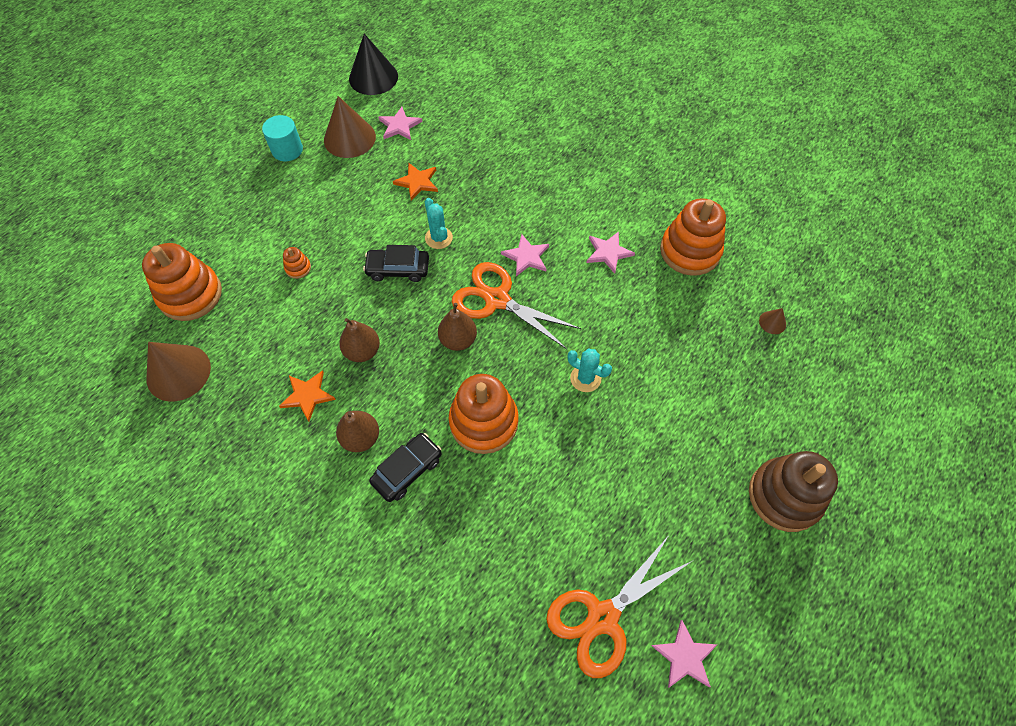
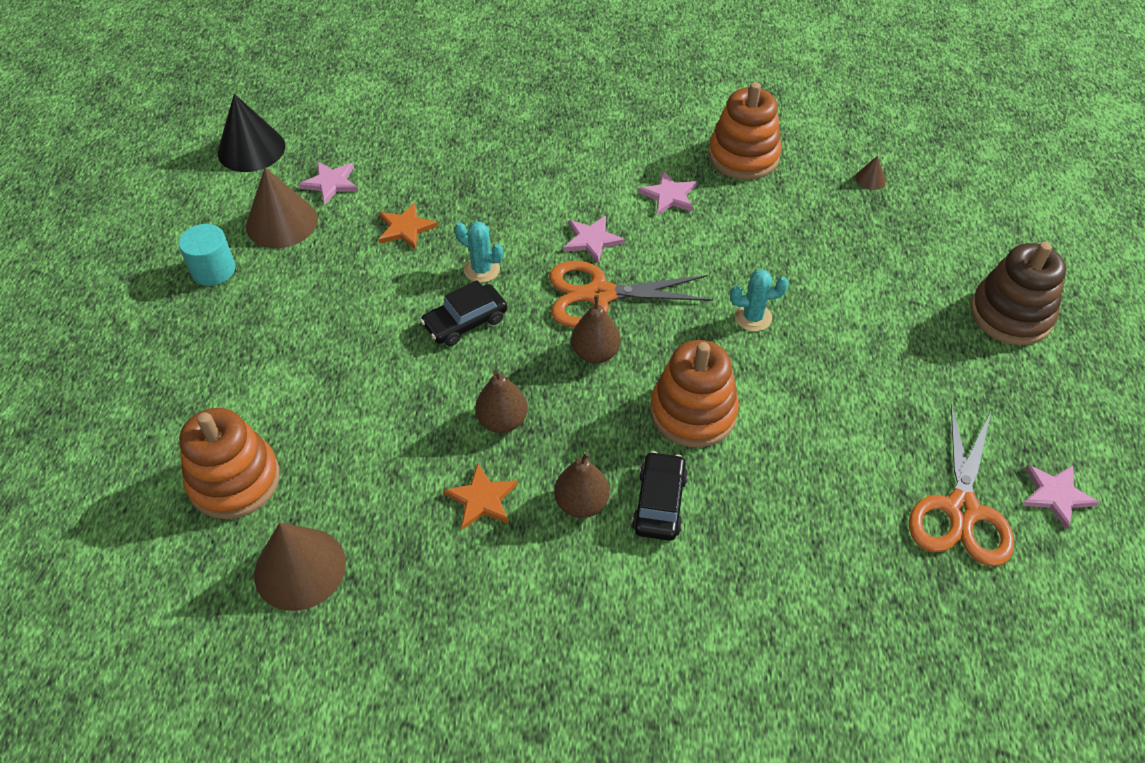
camera: 35 degrees left, 10 degrees down
orange stacking toy [283,247,311,279] -> none

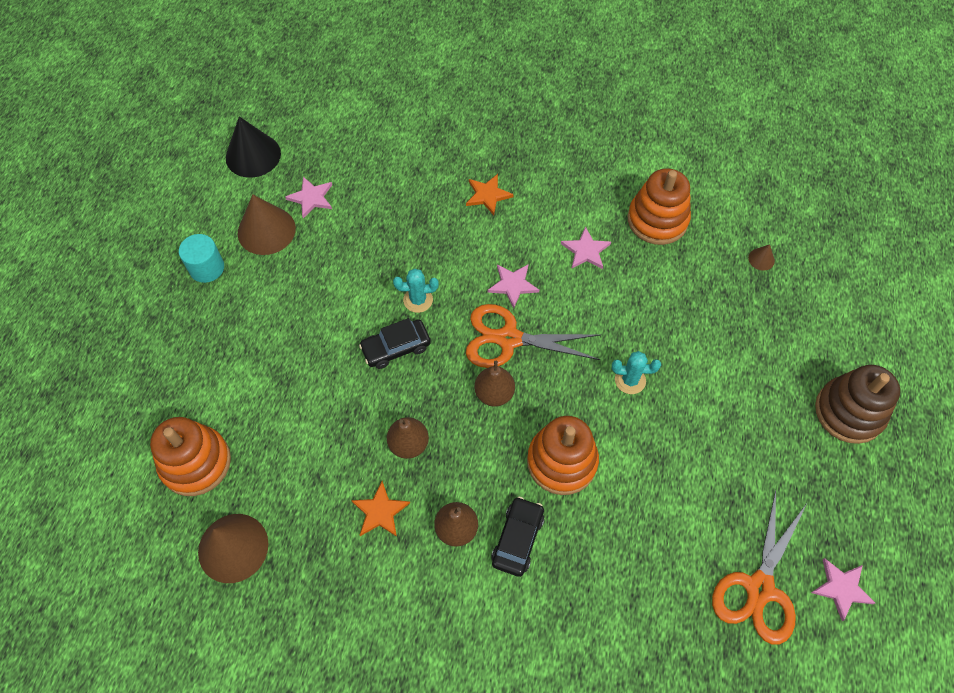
camera: 10 degrees right, 10 degrees up
orange star [378,203,438,250] -> orange star moved to [466,174,514,215]
turquoise cactus [455,221,503,283] -> turquoise cactus turned 45 degrees counterclockwise [393,269,439,313]

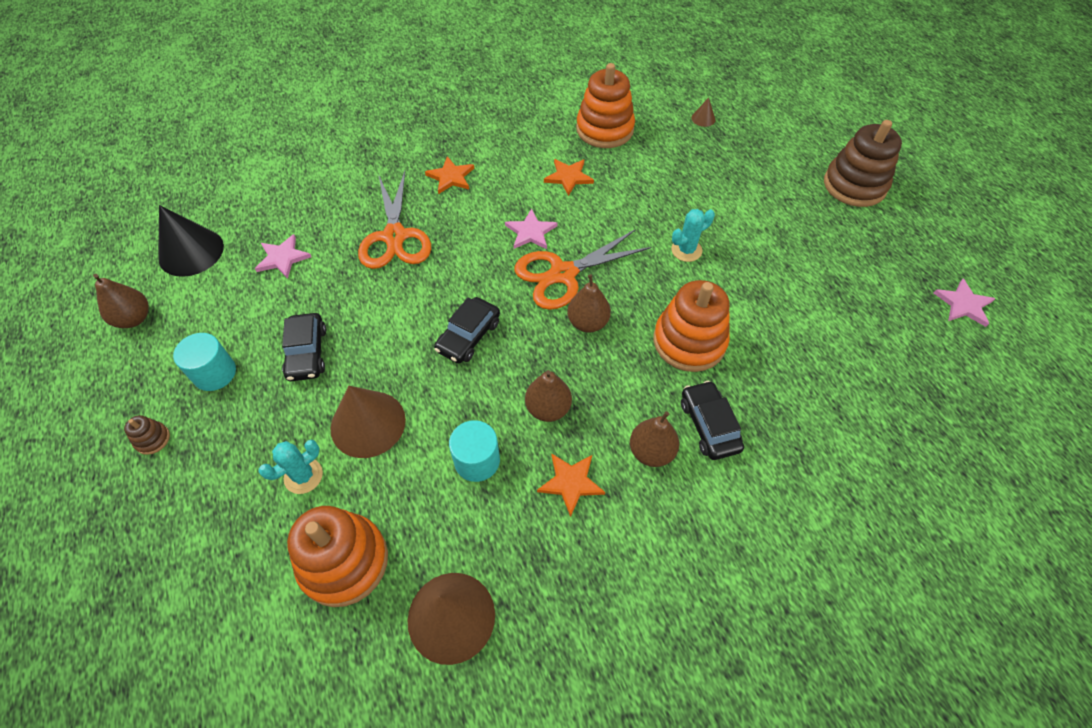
camera: 35 degrees left, 5 degrees down
brown cone [238,194,296,255] -> brown cone moved to [331,386,406,458]
turquoise cactus [393,269,439,313] -> turquoise cactus moved to [258,440,323,494]
pink star [561,226,611,269] -> orange star [544,159,594,196]
orange scissors [712,490,808,645] -> orange scissors moved to [358,171,431,269]
none -> brown pear [93,274,149,328]
none -> brown stacking toy [124,415,170,455]
none -> black car [282,313,326,381]
none -> turquoise cylinder [449,420,500,482]

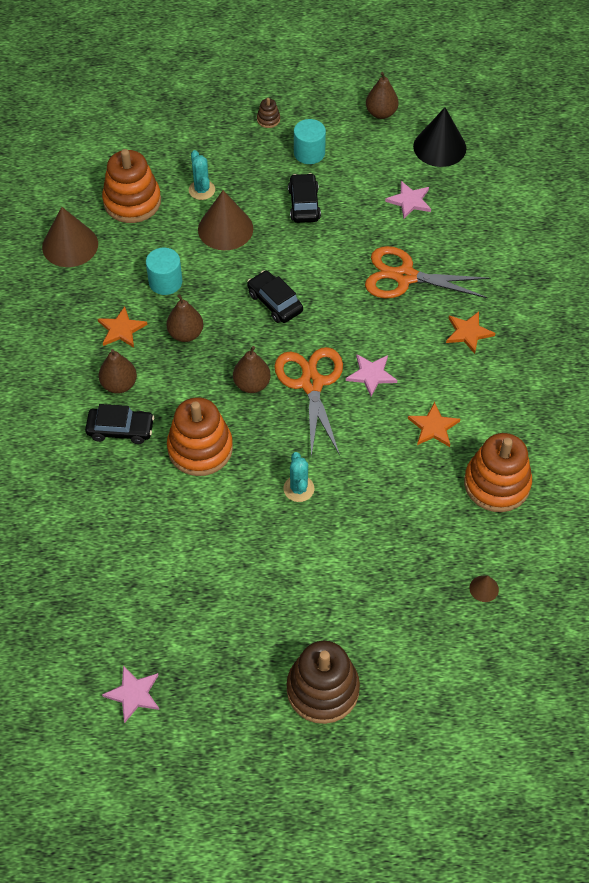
camera: 110 degrees right, 0 degrees up
black car [282,313,326,381] -> black car turned 75 degrees clockwise [288,173,321,223]

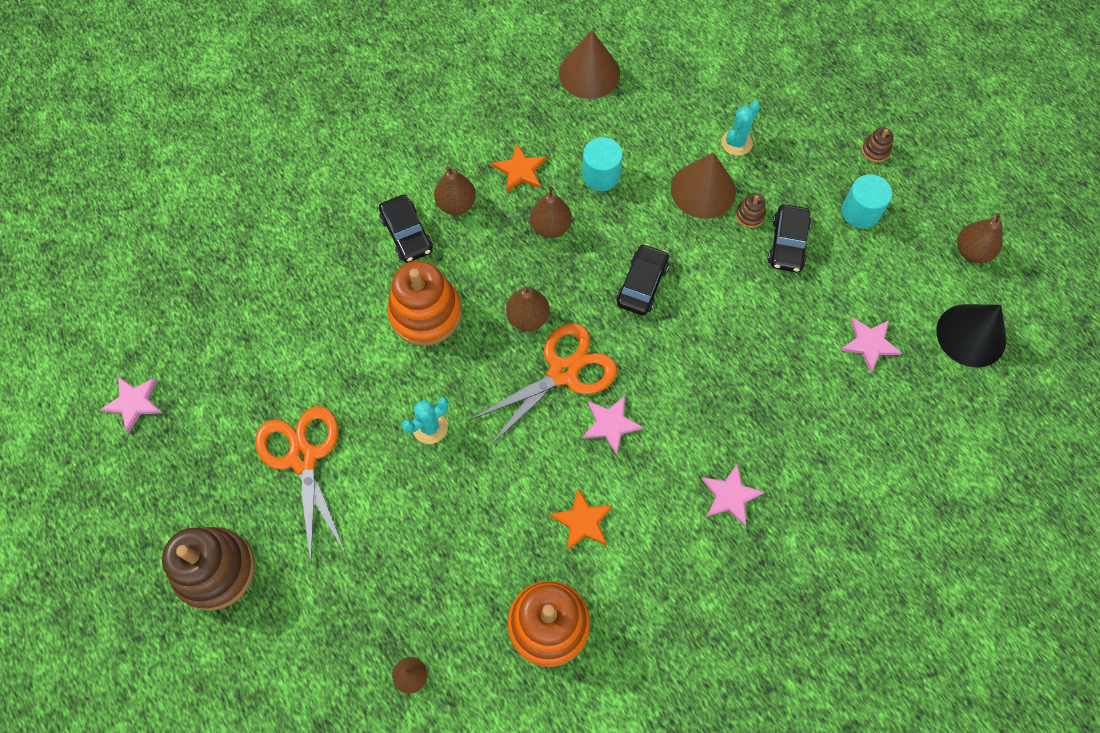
camera: 60 degrees right, 10 degrees up
orange stacking toy [102,149,161,223] -> none
black car [288,173,321,223] -> black car turned 135 degrees clockwise [768,204,811,273]
orange scissors [365,246,490,298] -> orange scissors moved to [255,406,345,563]
orange star [446,312,495,354] -> pink star [702,464,764,526]
none -> brown stacking toy [736,193,766,228]

